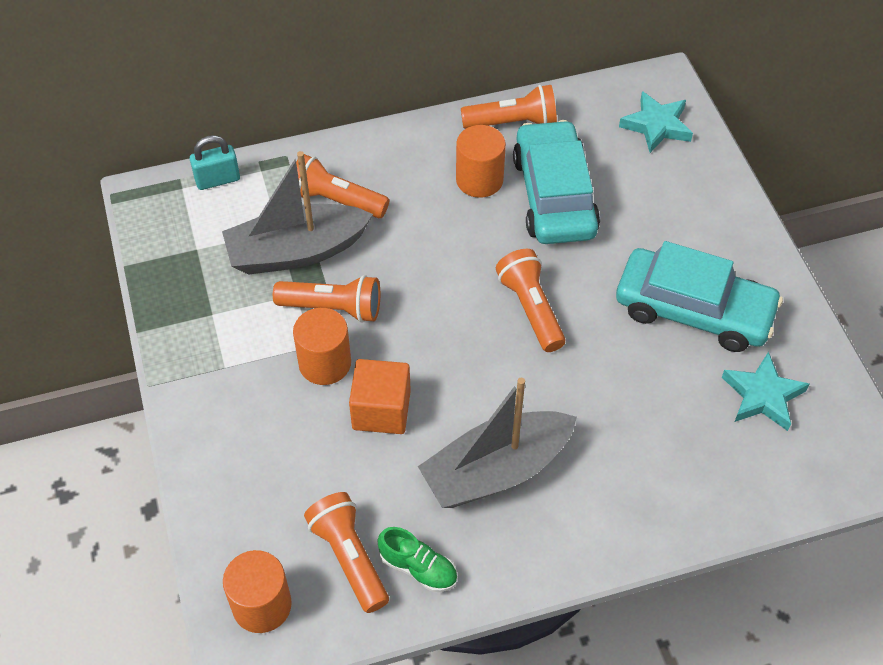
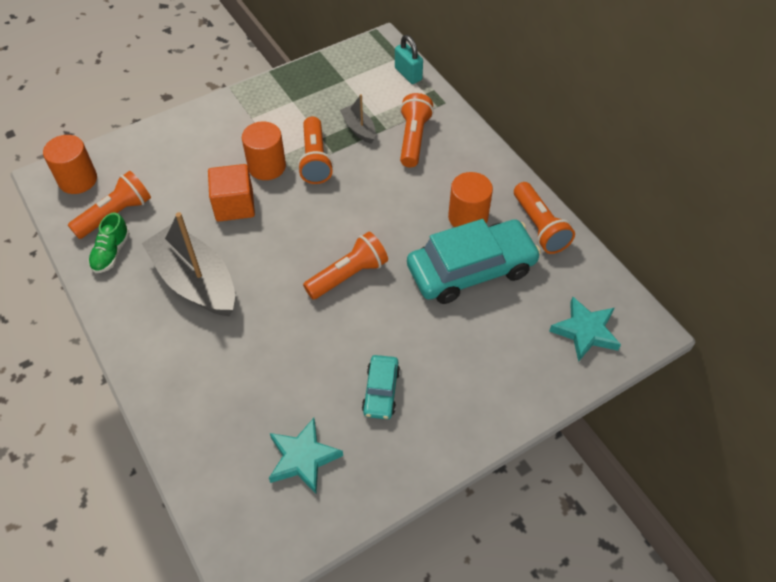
camera: 75 degrees right, 0 degrees up
grey boat [222,151,373,275] -> grey boat [340,94,376,144], size x0.48
turquoise car [616,241,783,352] -> turquoise car [362,355,400,419], size x0.49

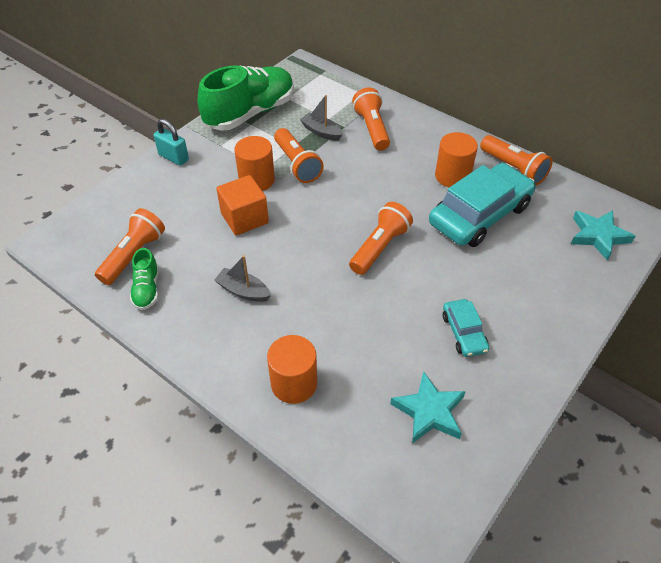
camera: 20 degrees left, 5 degrees down
orange cylinder [43,135,97,194] -> orange cylinder moved to [267,335,317,404]
grey boat [142,212,235,316] -> grey boat [214,255,271,302], size x0.48
turquoise padlock [395,35,423,84] -> turquoise padlock moved to [154,119,189,166]
none -> green shoe [198,65,294,131]

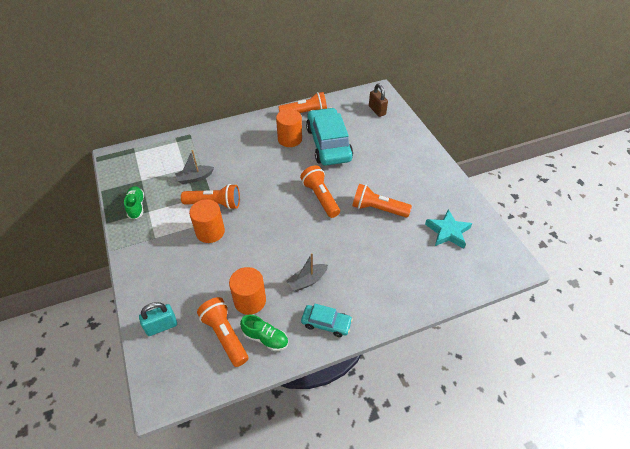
camera: 60 degrees left, 0 degrees up
turquoise padlock [154,119,189,166] -> turquoise padlock moved to [139,302,177,336]
green shoe [198,65,294,131] -> green shoe [124,186,144,219], size x0.45
orange cube [216,175,269,235] -> none
orange cylinder [267,335,317,404] -> orange cylinder moved to [229,267,266,315]
orange flashlight [352,88,390,151] -> orange flashlight moved to [352,184,412,218]
turquoise car [443,299,489,357] -> turquoise car moved to [301,304,353,337]
turquoise star [571,210,635,261] -> brown padlock [369,84,388,117]

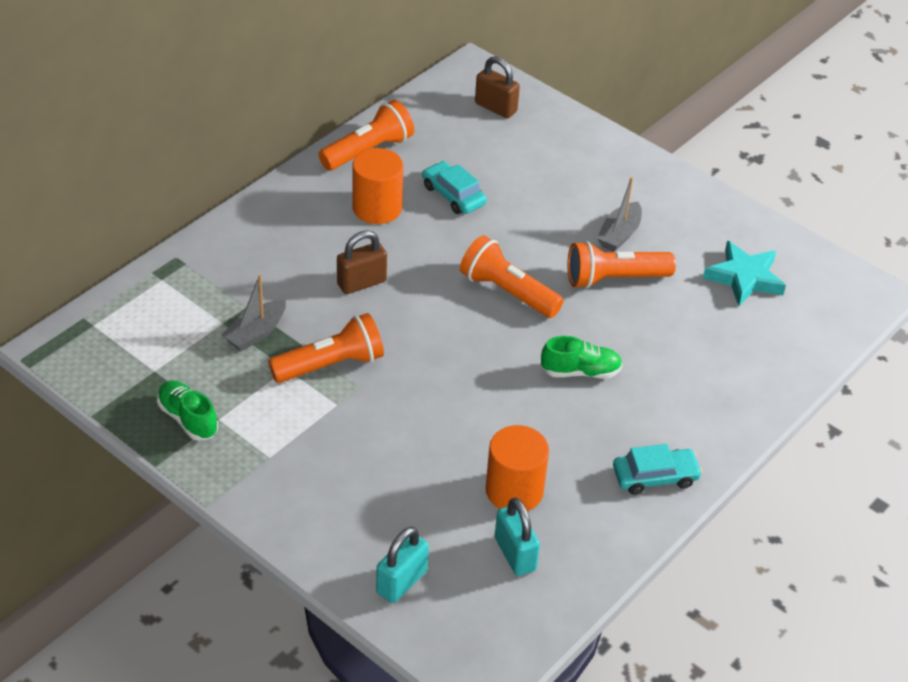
camera: 30 degrees left, 5 degrees down
orange cylinder [189,199,225,243] -> none
orange flashlight [197,297,248,367] -> turquoise padlock [495,497,540,576]
green shoe [240,315,288,351] -> green shoe moved to [541,336,623,379]
grey boat [286,253,328,292] -> grey boat moved to [597,177,642,252]
turquoise car [306,108,353,166] -> turquoise car [422,161,487,214], size x0.49
none -> brown padlock [337,231,387,294]

